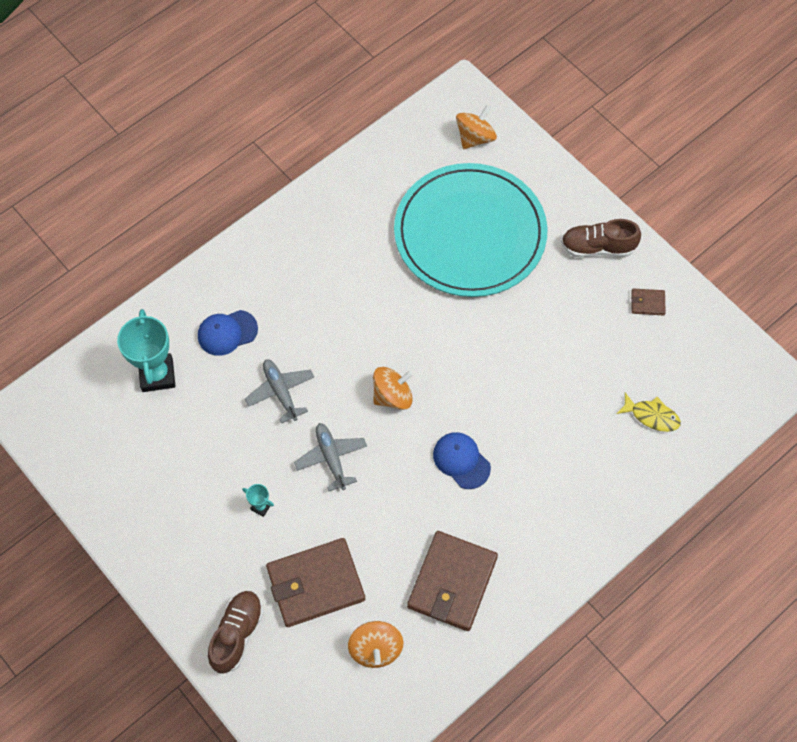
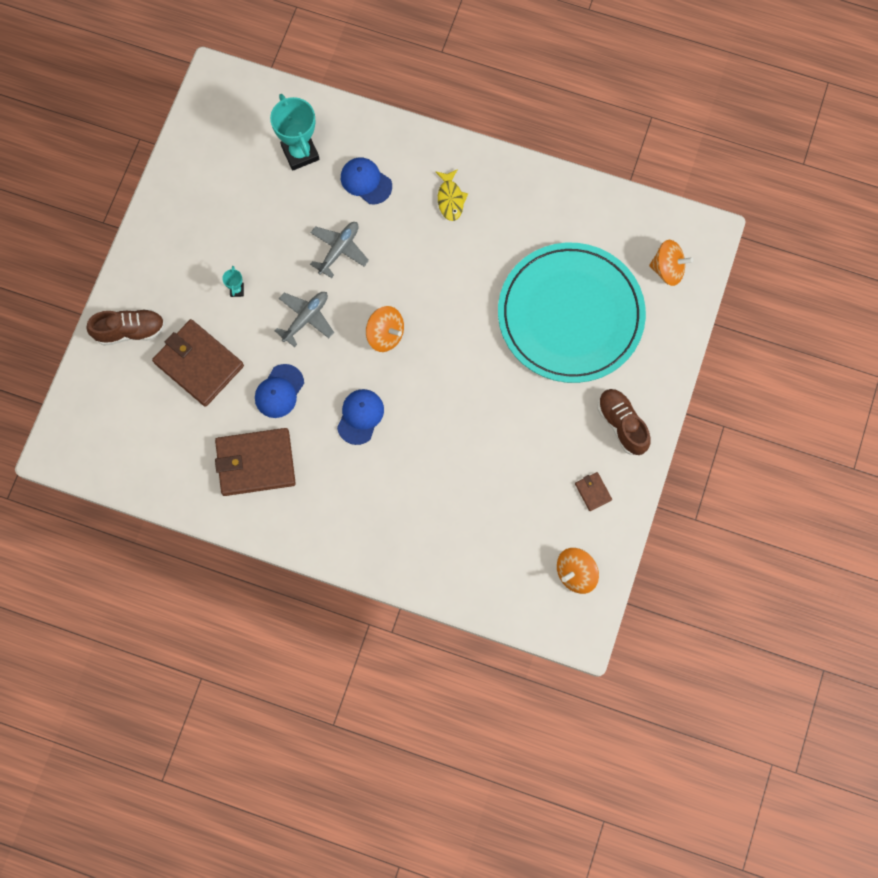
camera: 60 degrees right, 10 degrees up
turquoise trophy [117,309,175,392] -> turquoise trophy turned 75 degrees counterclockwise [270,94,319,171]
orange spinning top [348,621,403,668] -> orange spinning top moved to [557,548,599,594]
yellow fish [616,393,681,432] -> yellow fish moved to [435,169,468,221]
none -> blue cap [255,364,304,418]

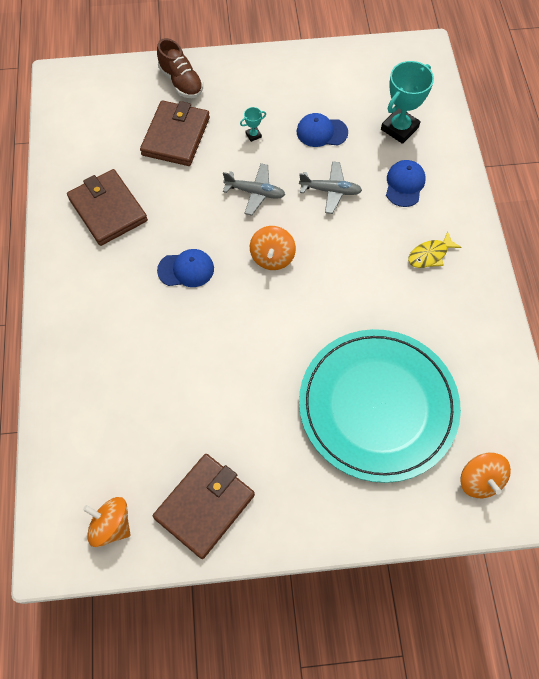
camera: 65 degrees right, 10 degrees down
blue cap [255,364,304,418] -> blue cap moved to [297,113,348,147]
brown wallet [575,472,612,511] -> brown wallet [153,454,255,559], size x2.30
brown shoe [597,389,651,455] -> none

